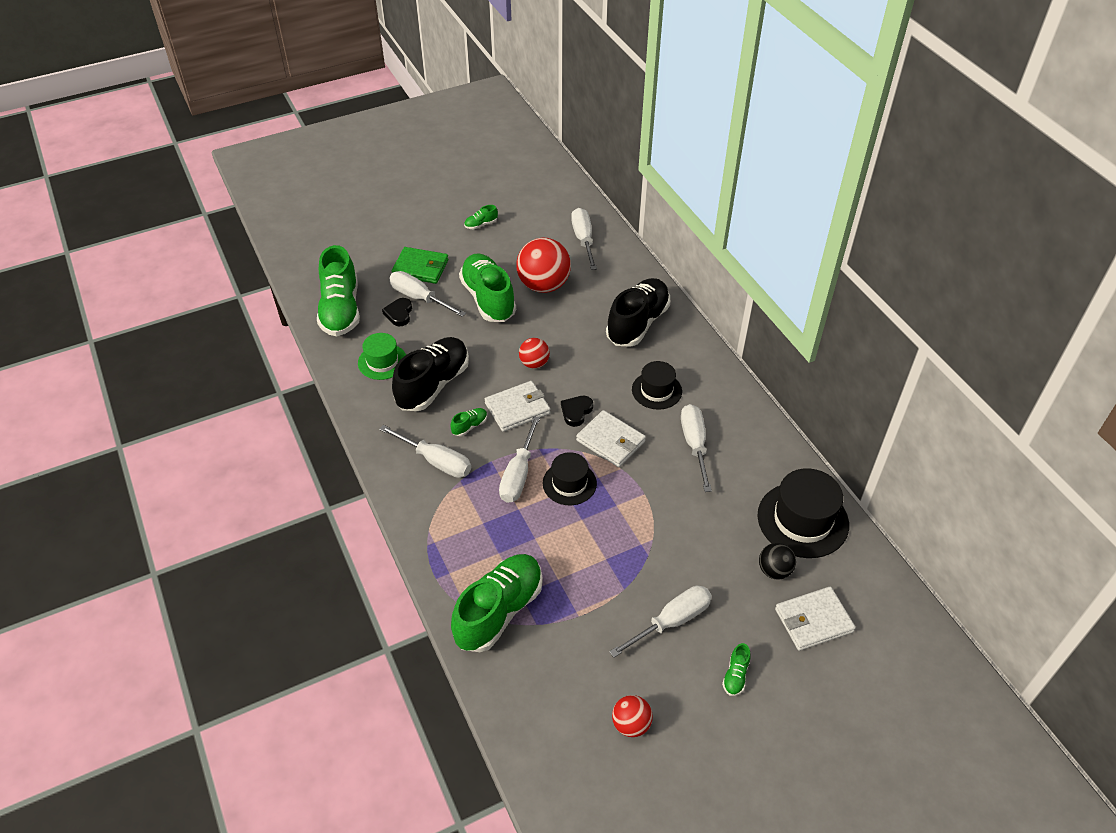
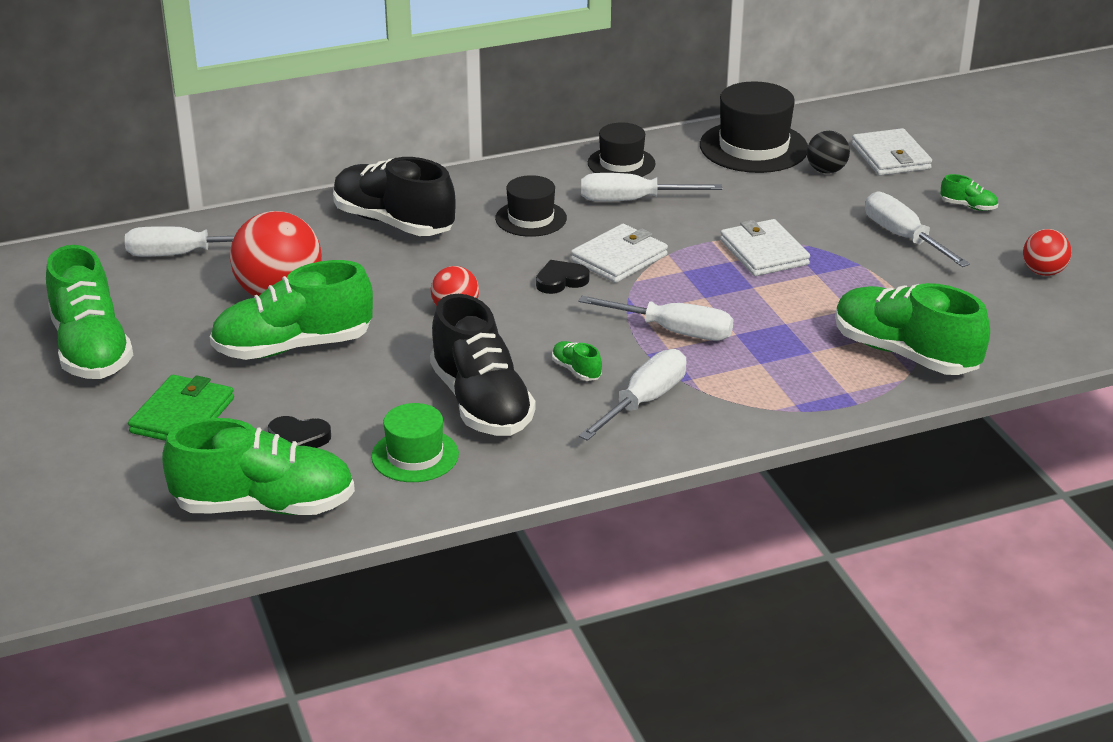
camera: 85 degrees left, 15 degrees down
white screwdriver [389,271,466,317] -> none
black shoe [392,337,469,411] -> black shoe turned 150 degrees counterclockwise [430,294,536,436]
green shoe [464,205,498,229] -> green shoe [46,245,133,379], size x2.47
white wallet [485,381,551,432] -> white wallet moved to [720,219,810,276]
black hat [543,452,597,505] -> black hat moved to [588,122,656,177]
black heart [561,396,593,427] -> black heart turned 120 degrees clockwise [536,260,590,294]

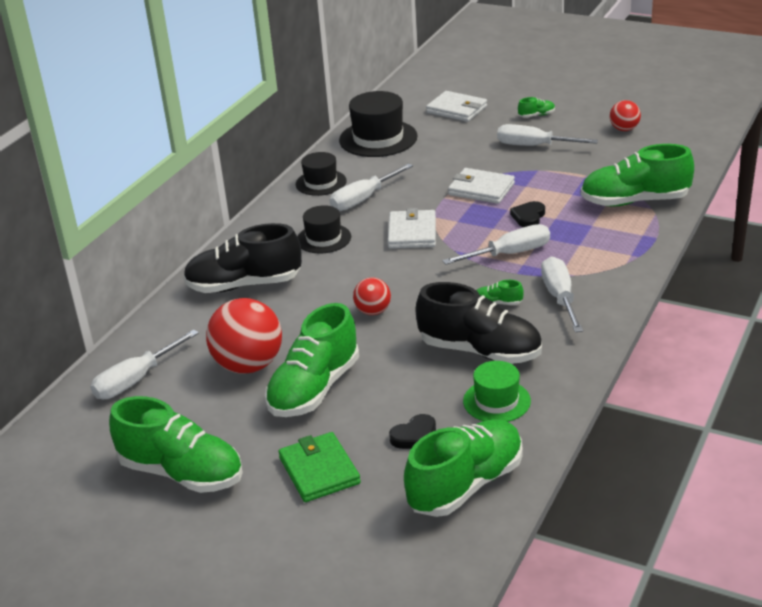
camera: 40 degrees left, 0 degrees up
black heart [536,260,590,294] -> black heart moved to [510,201,545,227]
black ball [807,131,850,174] -> none

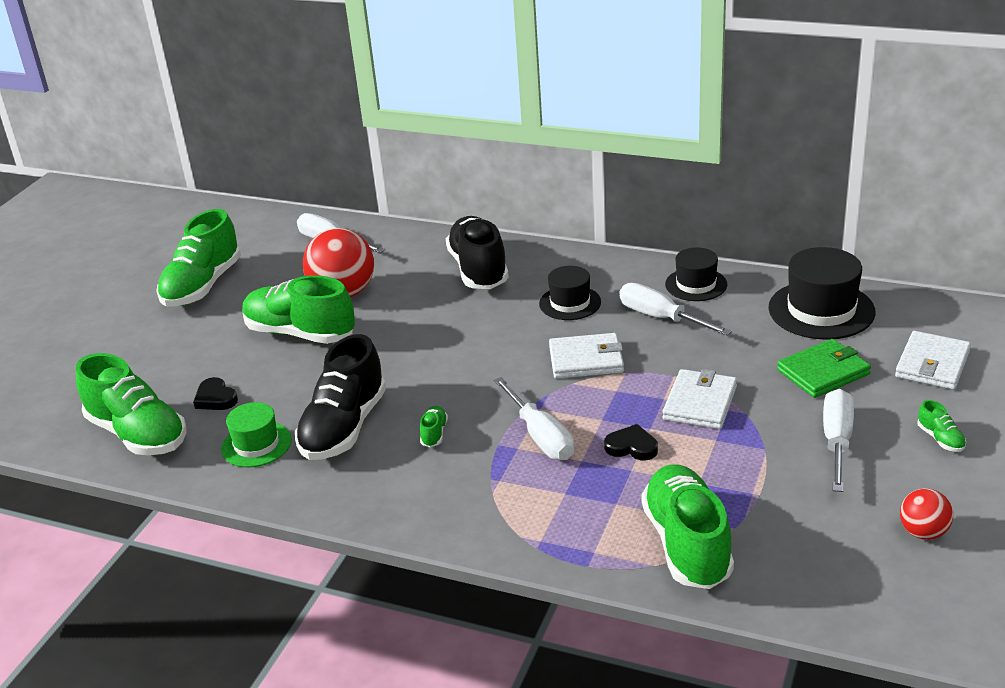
camera: 85 degrees right, 0 degrees up
green wallet [278,432,361,502] -> green wallet moved to [777,339,871,398]
red ball [353,277,391,315] -> none
white screwdriver [541,256,583,332] -> none

